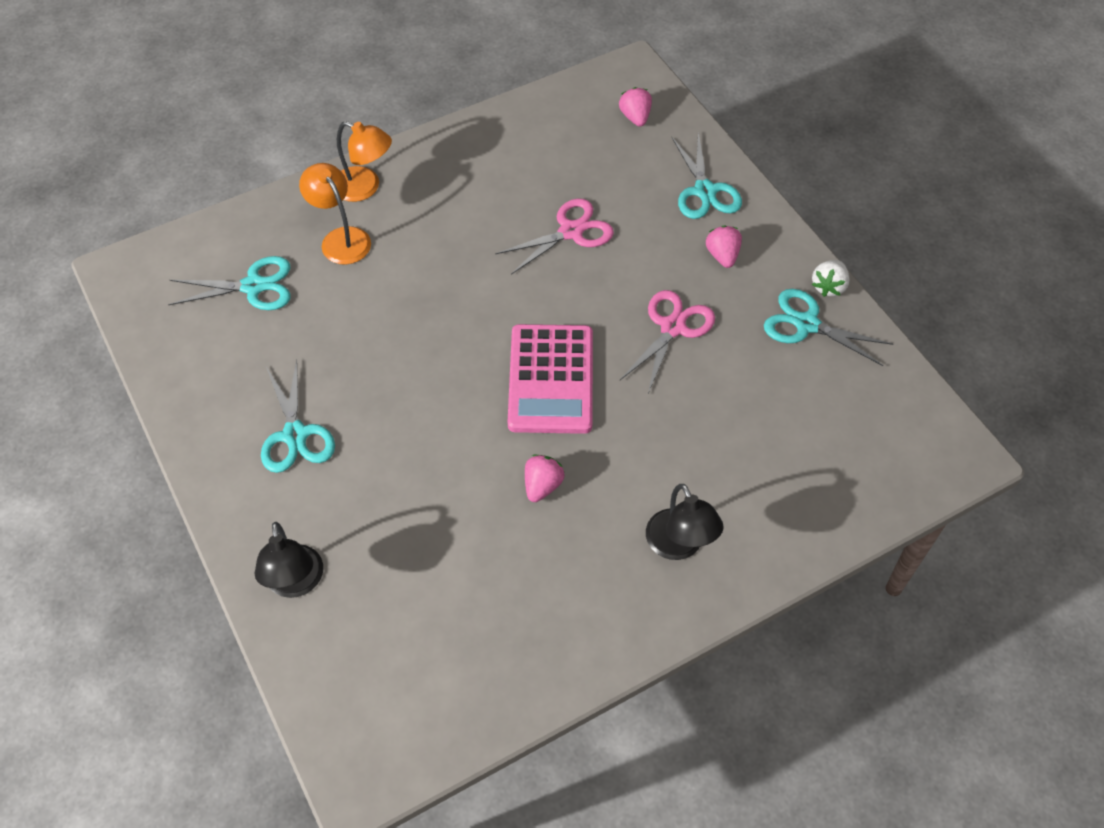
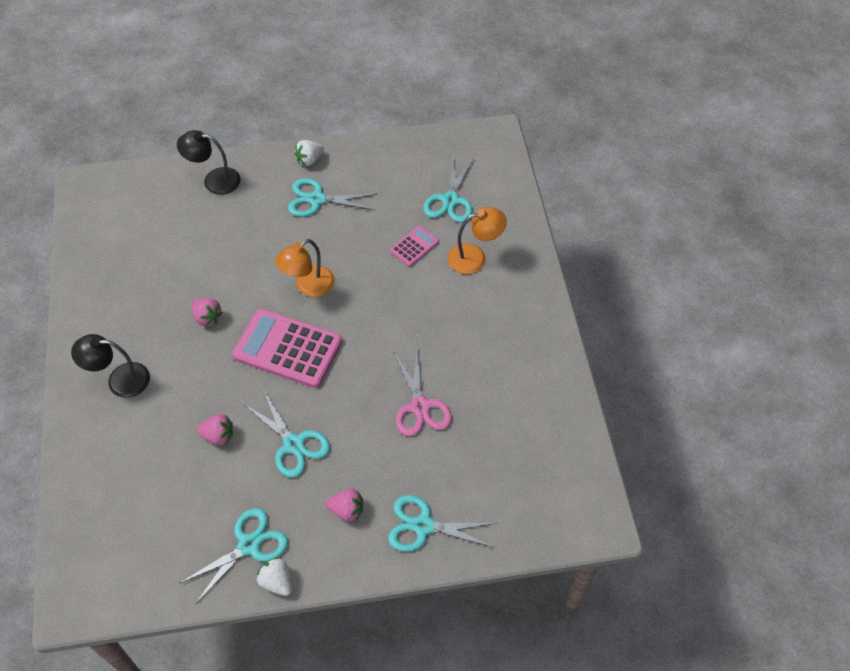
camera: 110 degrees right, 0 degrees up
orange lamp [337,121,392,202] -> orange lamp moved to [275,239,335,297]
pink strawberry [619,87,652,127] -> pink strawberry moved to [197,414,233,445]
pink scissors [620,290,715,393] -> turquoise scissors [243,389,330,478]
none -> white strawberry [294,140,324,166]
none -> pink calculator [390,226,439,267]

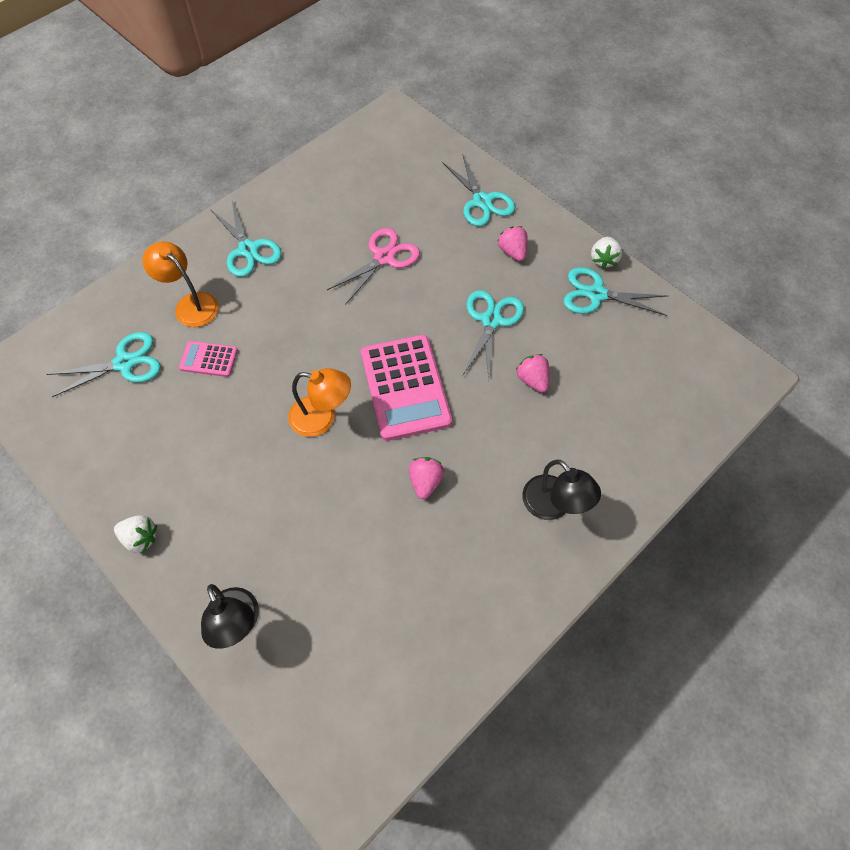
camera: 125 degrees left, 5 degrees up
turquoise scissors [288,178,377,217] -> turquoise scissors moved to [210,201,282,277]

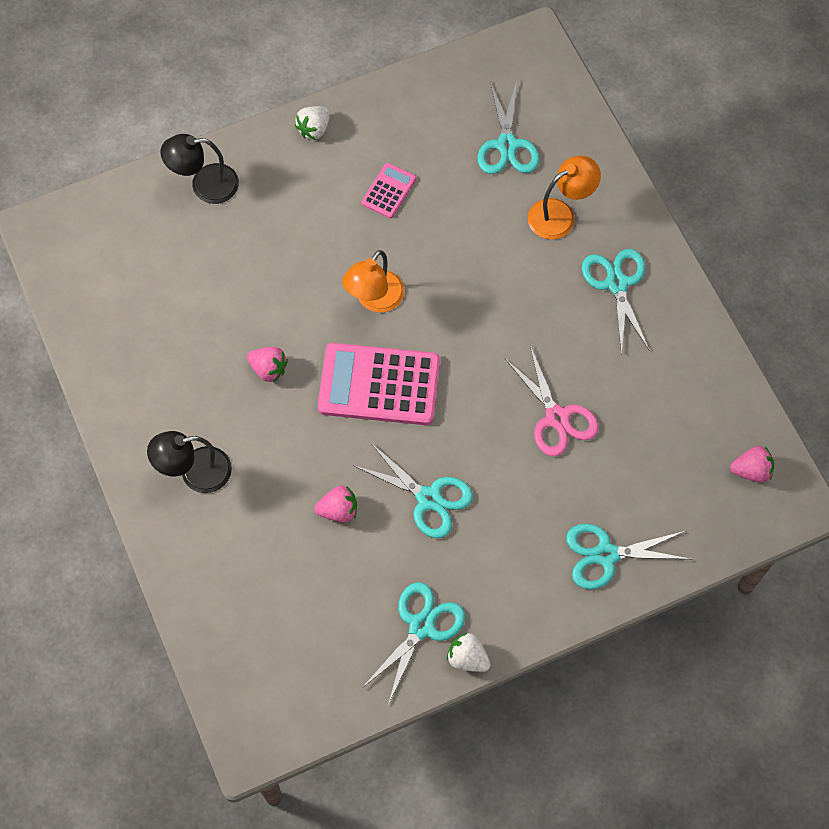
camera: 110 degrees right, 5 degrees up
pink calculator [179,341,238,377] -> pink calculator moved to [361,163,416,218]
turquoise scissors [210,201,282,277] -> turquoise scissors turned 90 degrees clockwise [582,249,650,355]
pink strawberry [498,226,528,261] -> pink strawberry moved to [730,446,774,483]

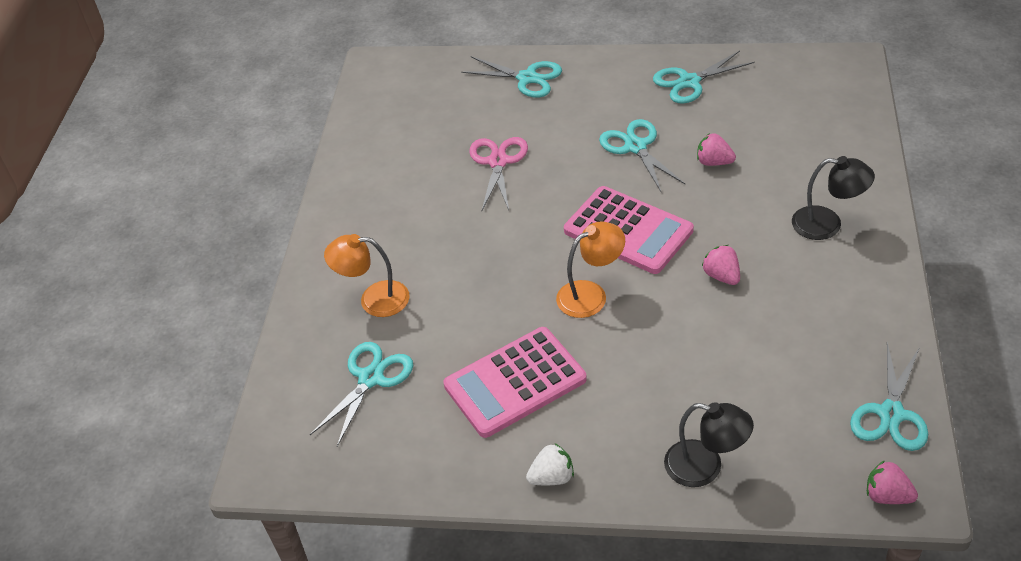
camera: 145 degrees left, 20 degrees down
pink calculator [361,163,416,218] -> pink calculator [443,327,587,438], size x2.04
white strawberry [447,632,491,672] -> none
turquoise scissors [582,249,650,355] -> turquoise scissors moved to [850,342,928,451]
pink strawberry [730,446,774,483] -> pink strawberry moved to [867,460,918,504]

